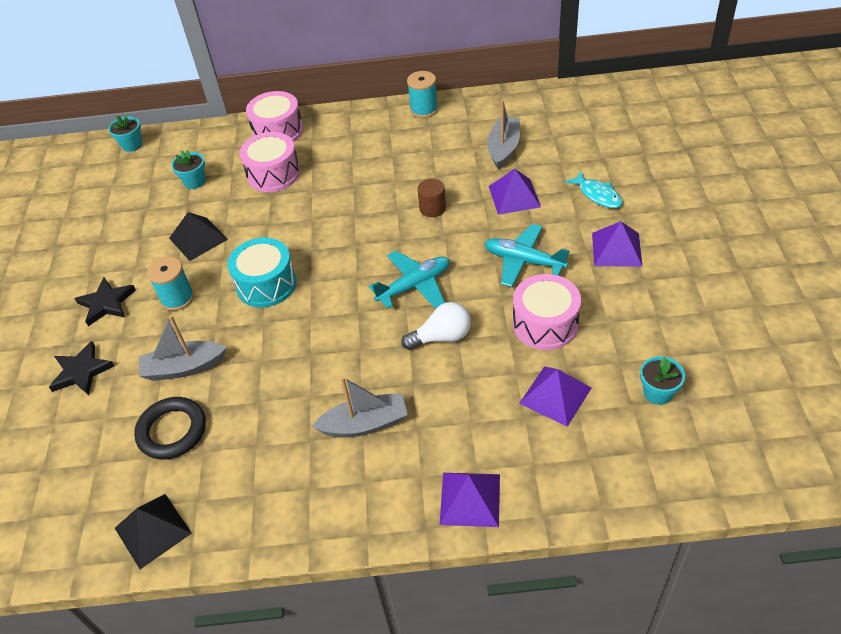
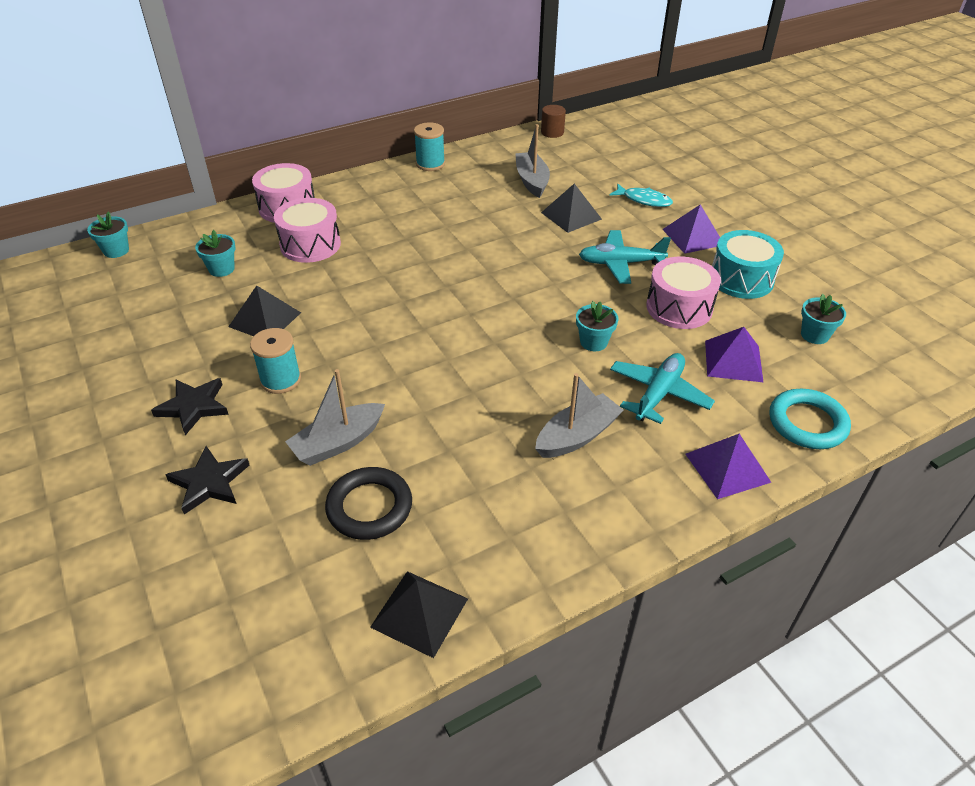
camera: 30 degrees left, 5 degrees down
turquoise drum [228,238,297,308] -> turquoise drum moved to [712,230,784,299]
turquoise plane [369,251,449,309] -> turquoise plane moved to [610,353,715,424]
white light bulb [401,302,471,350] -> turquoise flower pot [576,301,618,351]
brown cylinder [417,179,446,217] -> brown cylinder moved to [541,105,566,138]
purple pyramid [489,169,541,215] -> black pyramid [541,184,602,233]
none -> turquoise ring [769,389,851,449]

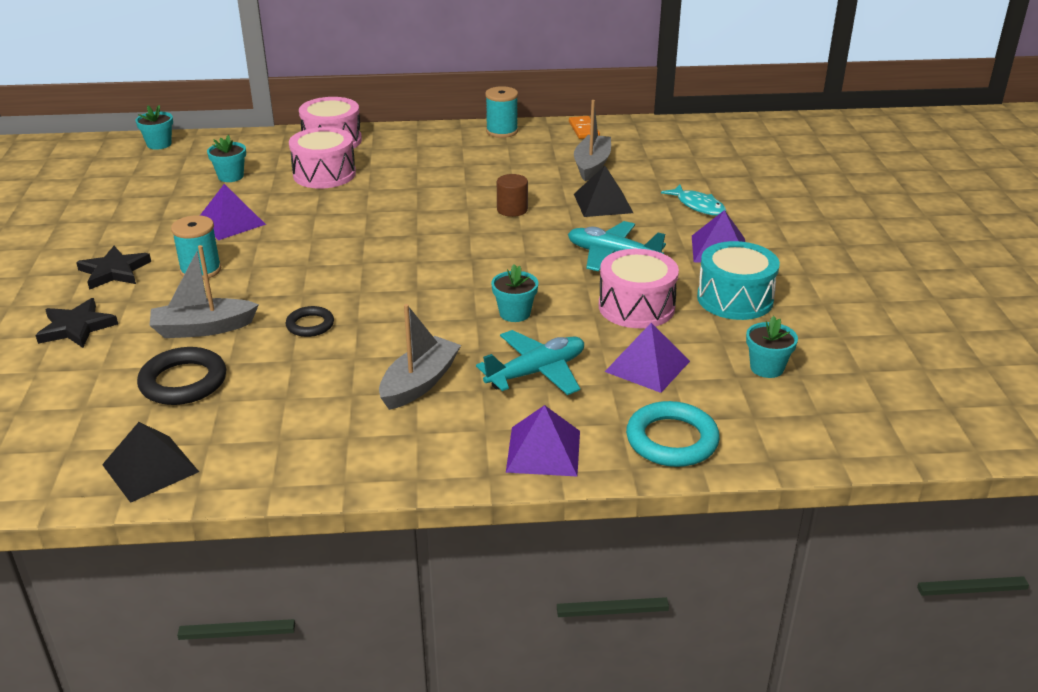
camera: 25 degrees right, 10 degrees down
black pyramid [228,286,301,336] -> purple pyramid [200,184,266,240]
grey boat [535,373,624,458] -> grey boat turned 45 degrees counterclockwise [379,304,461,410]
brown cylinder [541,105,566,138] -> brown cylinder moved to [497,174,528,217]
none -> black ring [286,306,334,337]
none -> orange domino [569,116,600,139]

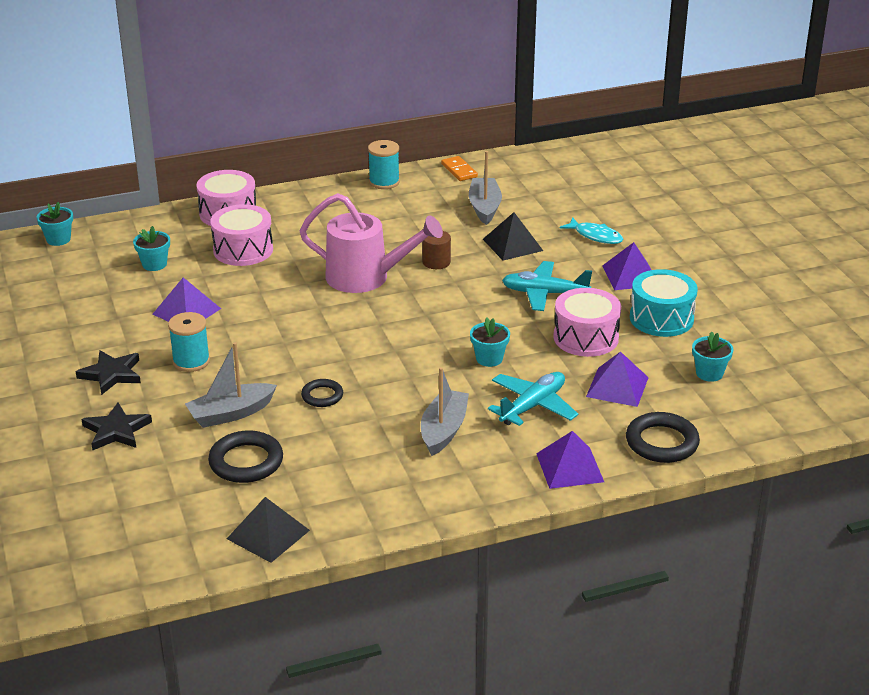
camera: 15 degrees left, 0 degrees up
turquoise ring [626,401,720,467] -> black ring [626,412,700,463]
none -> pink watering can [299,193,443,293]

